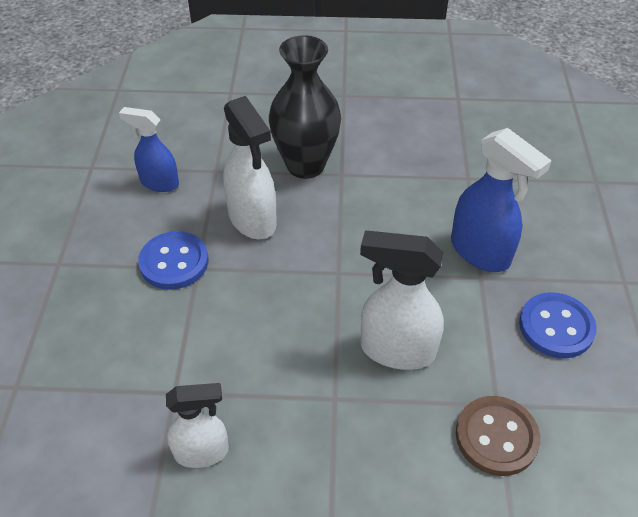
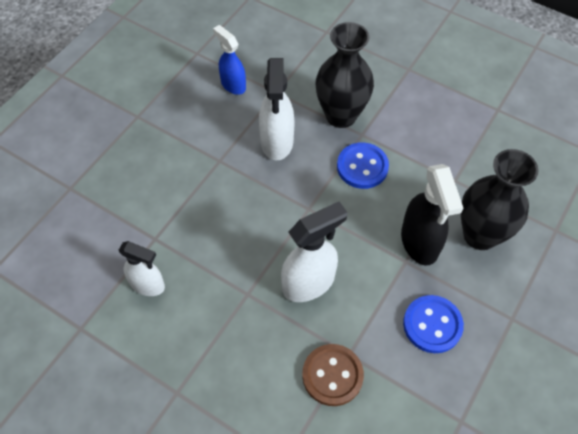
camera: 30 degrees right, 10 degrees up
blue button [138,231,209,290] -> blue button moved to [337,142,389,189]
white spray bottle [360,231,444,370] -> white spray bottle turned 105 degrees clockwise [281,202,348,302]
blue spray bottle [451,128,552,272] -> black spray bottle [401,164,463,265]
none -> black vase [461,149,539,250]

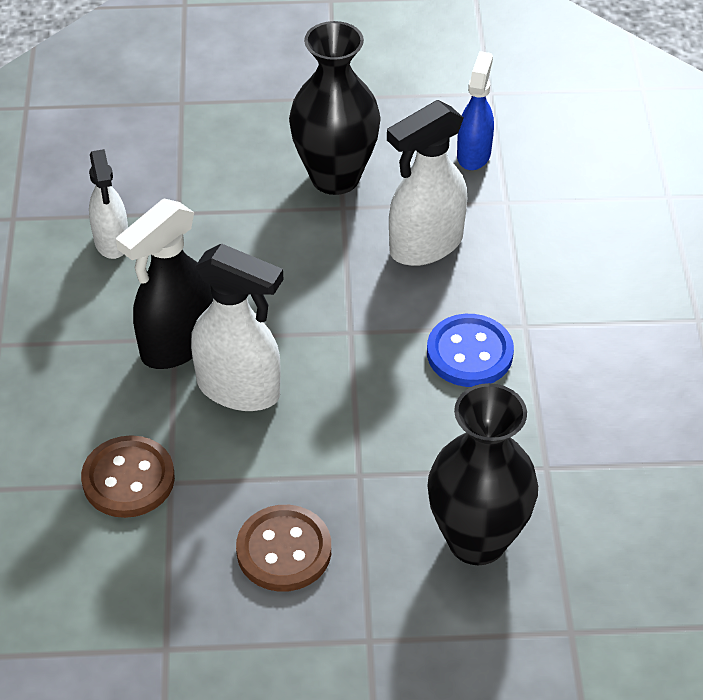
camera: 55 degrees right, 10 degrees down
black vase [316,22,374,128] -> black vase moved to [289,21,381,195]
black spray bottle [401,164,463,265] -> black spray bottle moved to [116,199,213,369]
blue button [403,295,464,353] -> brown button [236,505,331,592]

